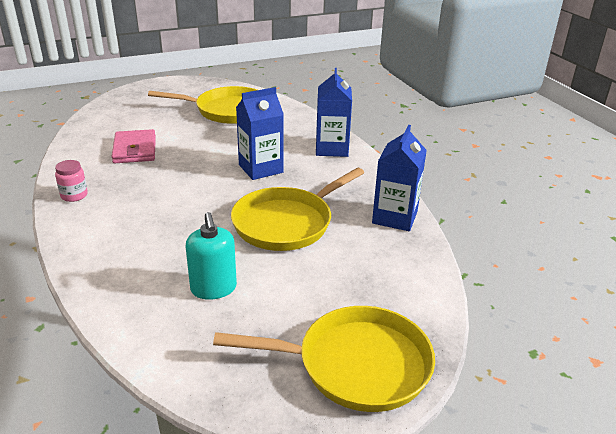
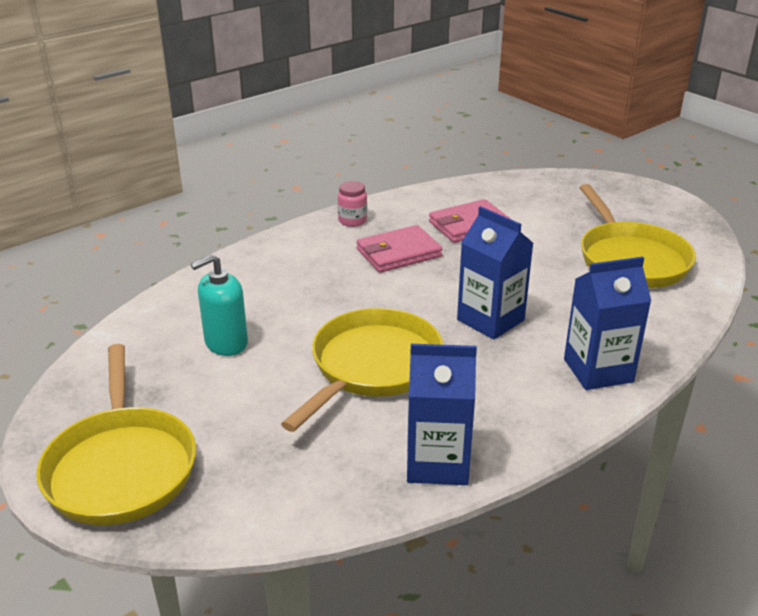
camera: 75 degrees right, 0 degrees up
yellow pan [231,168,364,251] -> yellow pan turned 90 degrees clockwise [281,308,444,432]
none -> pink wallet [356,225,442,273]

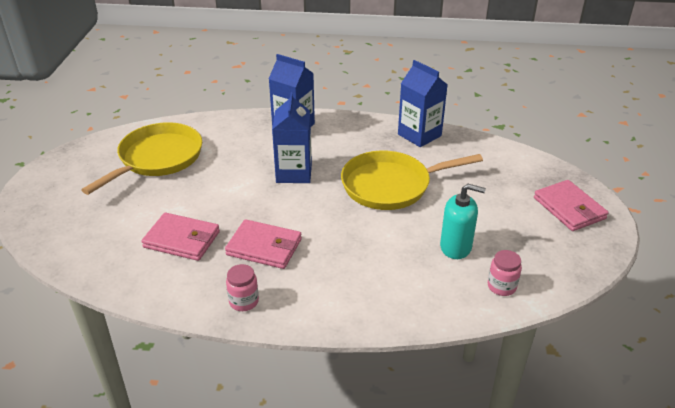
camera: 135 degrees left, 5 degrees up
yellow pan [36,344,196,525] -> pink wallet [534,180,608,231]
none -> pink jar [488,250,522,296]

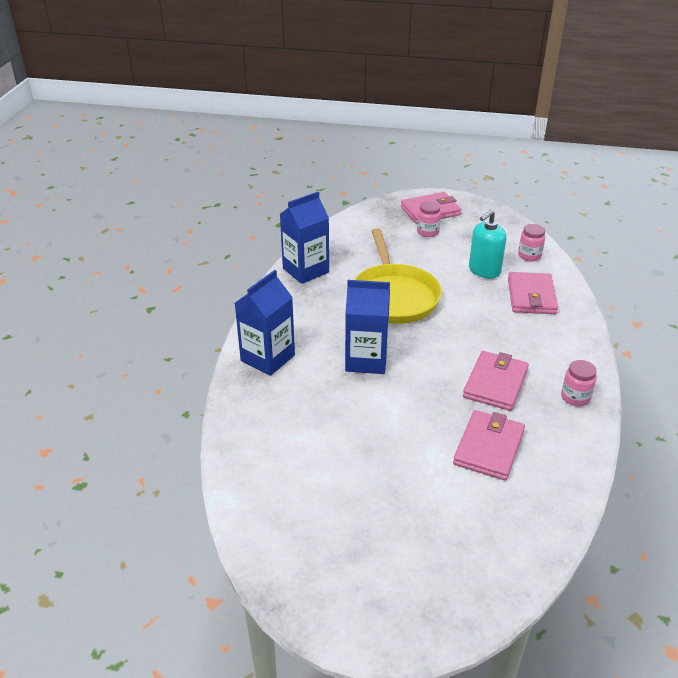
camera: 85 degrees left, 0 degrees up
yellow pan [81,122,202,195] -> none
turquoise soap dispenser [440,184,486,259] -> turquoise soap dispenser turned 150 degrees counterclockwise [469,210,506,279]
none -> pink jar [417,201,441,237]
none -> pink wallet [508,272,558,314]

